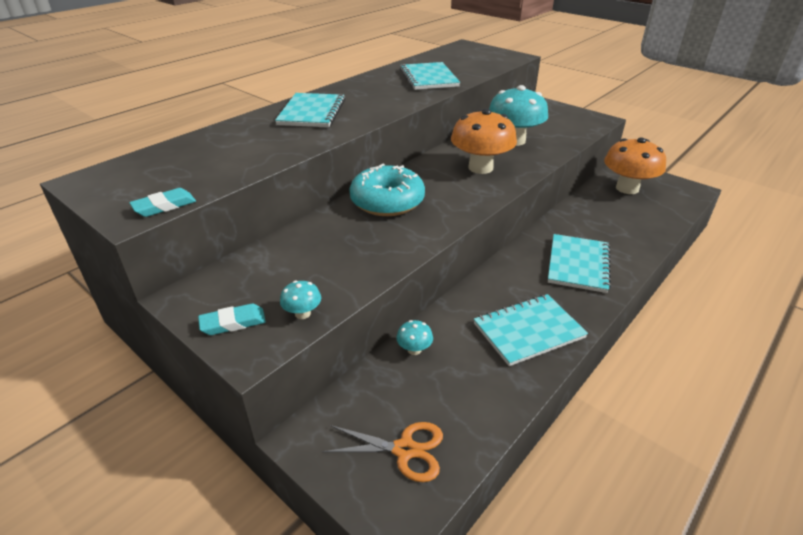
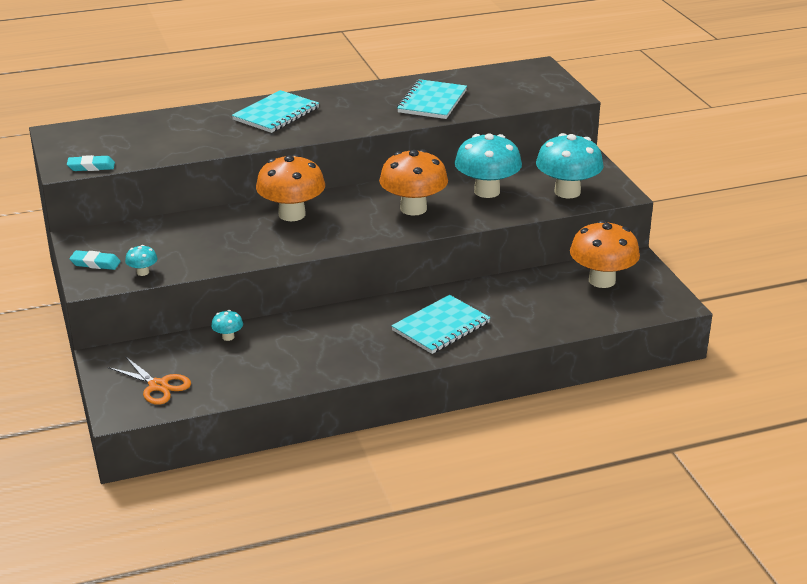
camera: 30 degrees right, 5 degrees down
turquoise donut [349,164,425,216] -> orange mushroom [256,154,325,221]
turquoise notebook [474,294,588,366] -> none
none -> turquoise mushroom [536,133,604,198]

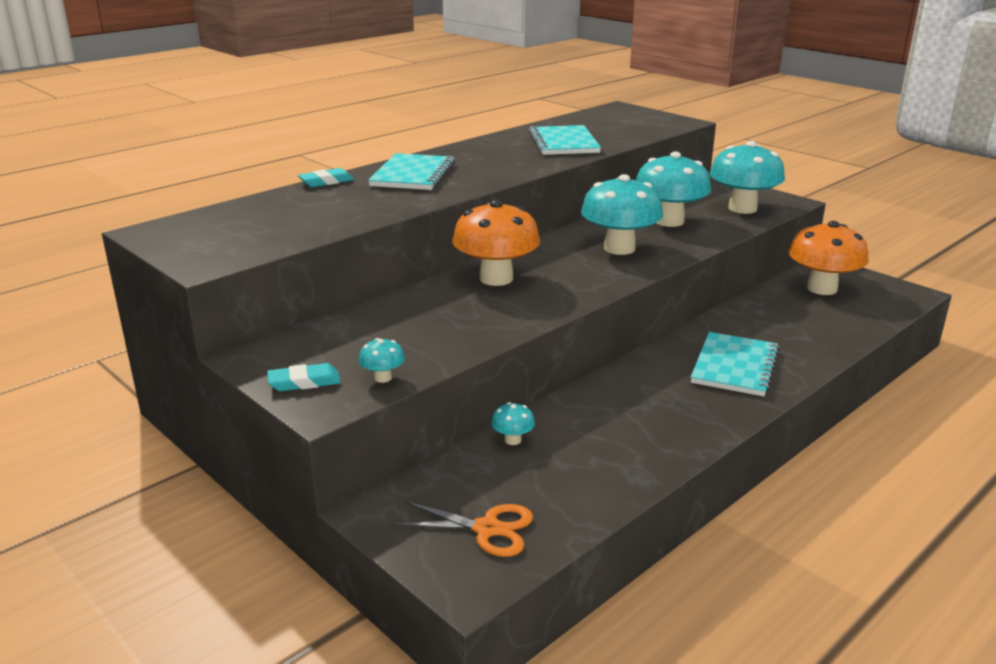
camera: 25 degrees left, 5 degrees down
turquoise eraser [67,155,115,171] -> turquoise eraser moved to [298,168,354,187]
orange mushroom [379,149,448,216] -> turquoise mushroom [581,174,663,255]

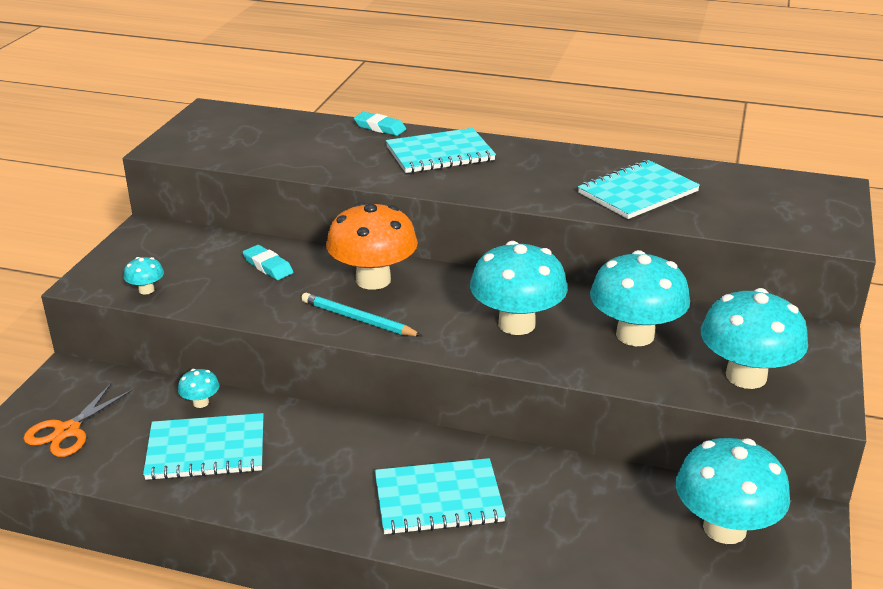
camera: 60 degrees right, 5 degrees up
turquoise eraser [267,363,341,391] -> turquoise eraser moved to [243,245,293,280]
orange scissors [393,501,533,557] -> orange scissors turned 45 degrees clockwise [24,383,132,457]
orange mushroom [789,221,869,295] -> turquoise mushroom [676,438,790,544]
none -> turquoise notebook [143,413,263,480]
none -> turquoise pencil [301,293,422,336]

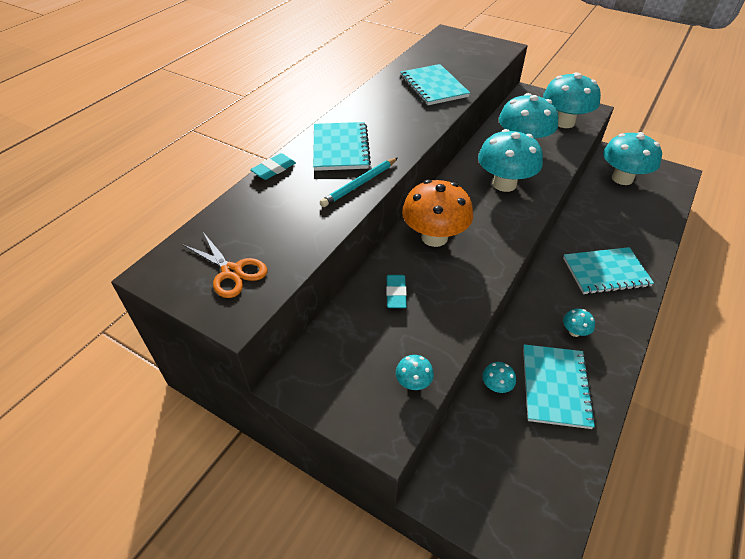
camera: 75 degrees left, 15 degrees up
orange scissors [24,383,132,457] -> orange scissors moved to [183,232,267,298]
turquoise eraser [243,245,293,280] -> turquoise eraser turned 60 degrees counterclockwise [386,275,407,308]
turquoise pencil [301,293,422,336] -> turquoise pencil moved to [320,158,398,207]
turquoise notebook [375,458,506,535] -> turquoise notebook turned 75 degrees clockwise [563,247,654,295]
none -> turquoise mushroom [563,309,595,337]

